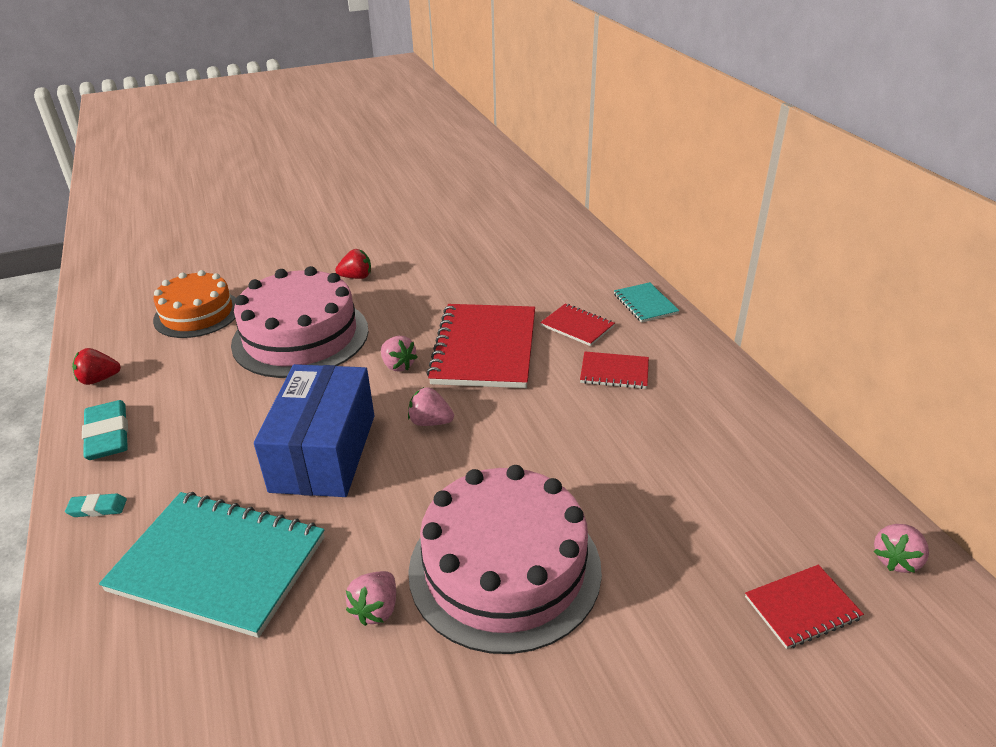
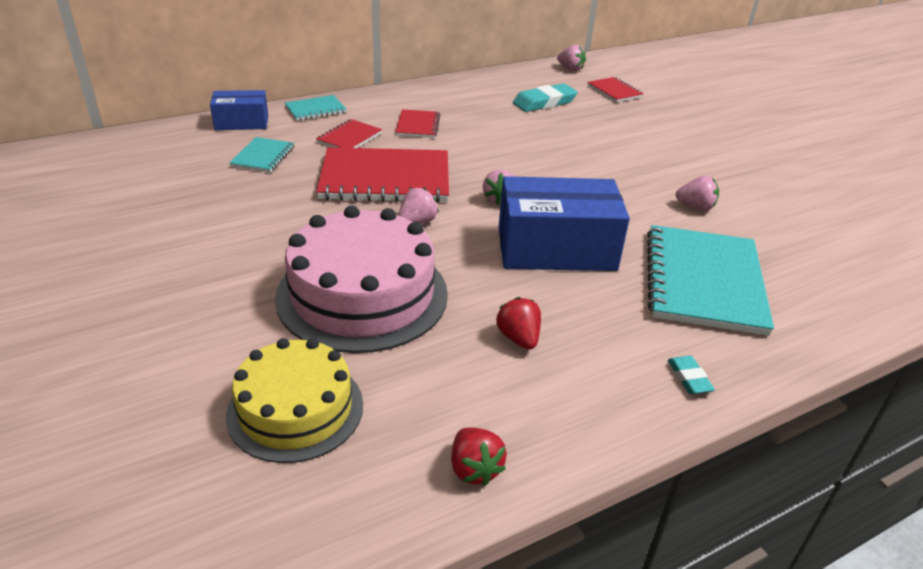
camera: 100 degrees left, 0 degrees up
turquoise eraser [82,400,128,460] -> turquoise eraser moved to [513,83,578,112]
orange cake [153,270,236,338] -> yellow cake [226,338,363,463]
red strawberry [335,249,371,279] -> red strawberry moved to [496,297,541,350]
pink cake [408,465,602,654] -> none
none -> blue box [210,90,268,130]
none -> turquoise notebook [230,137,294,172]

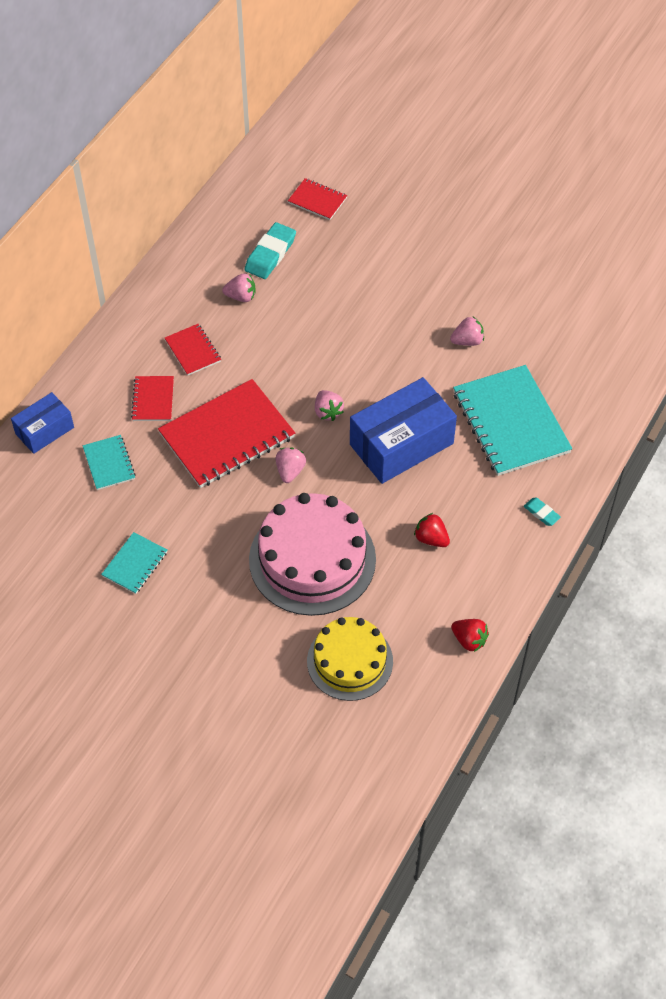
camera: 30 degrees left, 20 degrees up
turquoise notebook [285,95,347,121] -> turquoise notebook moved to [101,532,167,594]
pink strawberry [557,45,586,71] -> pink strawberry moved to [222,273,256,302]

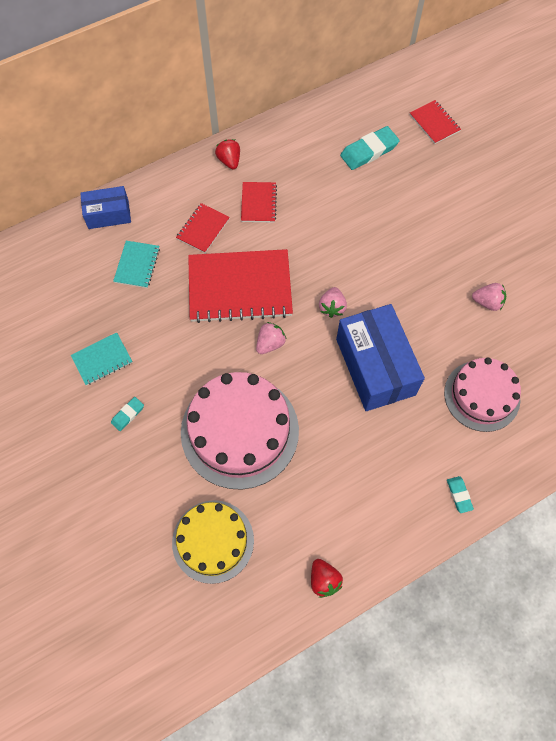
camera: 30 degrees right, 10 degrees up
pink strawberry [222,273,256,302] -> none
blue box [350,377,457,484] -> blue box turned 75 degrees clockwise [336,304,425,411]
red strawberry [414,513,450,547] -> red strawberry moved to [215,139,240,170]
turquoise notebook [453,365,572,476] -> pink cake [444,358,521,432]
none -> turquoise eraser [111,397,144,431]

